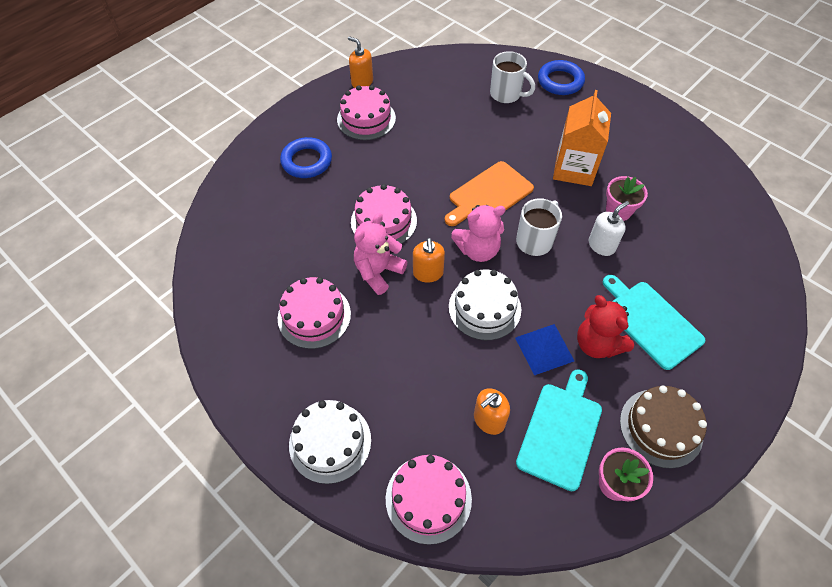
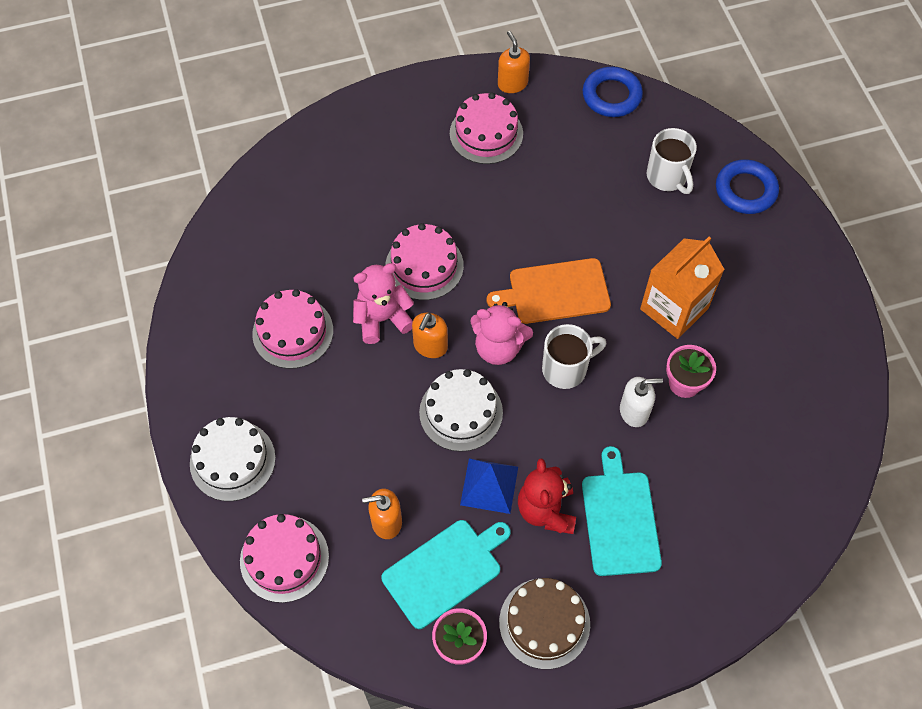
camera: 30 degrees right, 5 degrees up
blue ring [280,137,332,178] -> blue ring moved to [583,67,643,117]

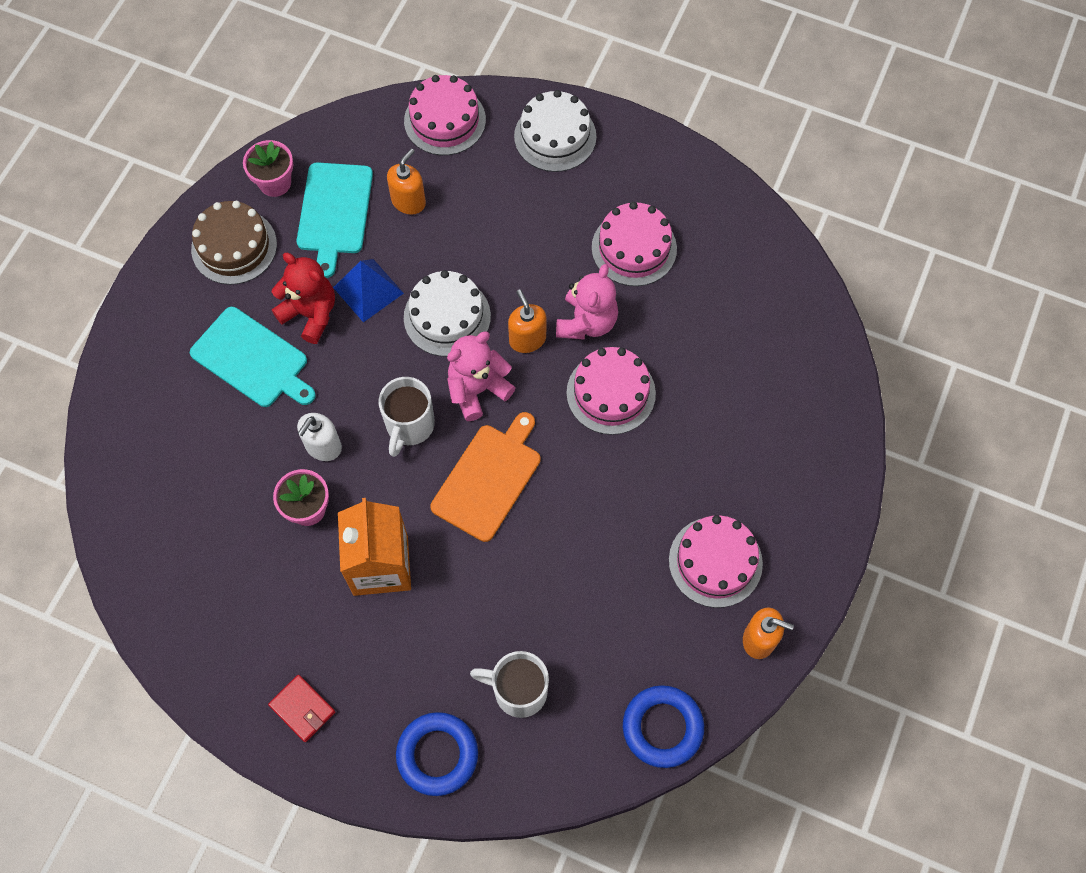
camera: 130 degrees right, 5 degrees up
none -> red wallet [268,675,335,742]

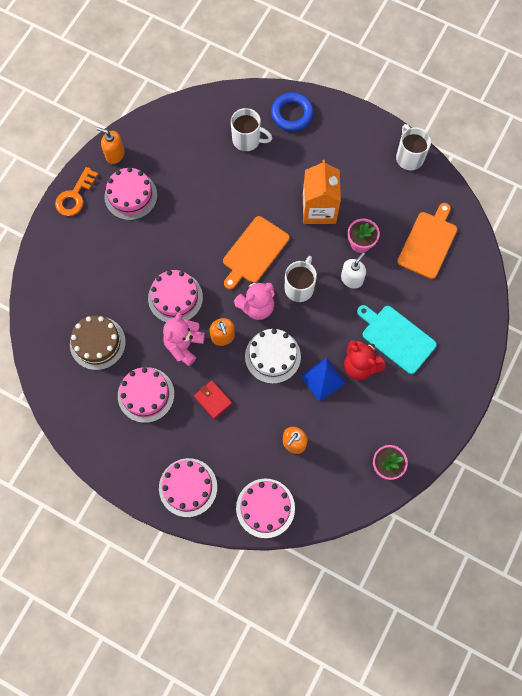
camera: 175 degrees left, 5 degrees up
brown cake [191,201,277,285] -> brown cake moved to [70,316,126,370]
red wallet [268,675,335,742] -> red wallet moved to [194,380,232,419]
turquoise cutting board [297,162,373,278] -> none
white cake [514,90,596,172] -> pink cake [159,458,217,517]
blue ring [623,685,704,768] -> none
none -> orange key [55,167,98,216]
none -> white mug [396,124,431,170]
none -> orange cutting board [397,203,457,279]

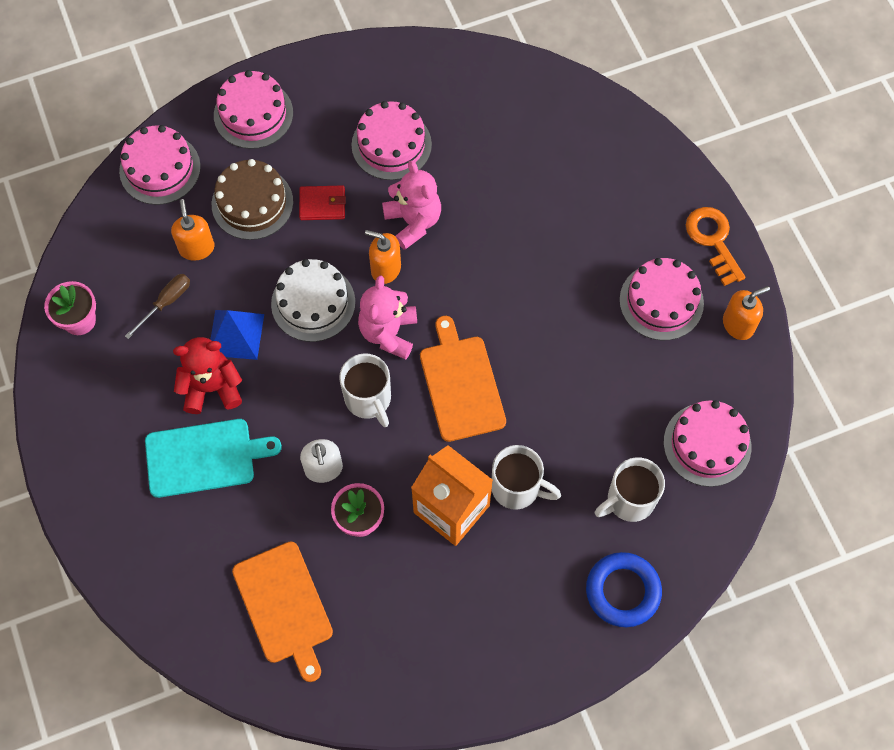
camera: 130 degrees right, 5 degrees down
brown cake [70,316,126,370] -> brown cake moved to [212,159,293,240]
pink cake [148,270,203,322] -> pink cake moved to [664,400,751,487]
white mug [396,124,431,170] -> white mug moved to [492,445,561,510]
none -> brown screwdriver [125,274,190,339]

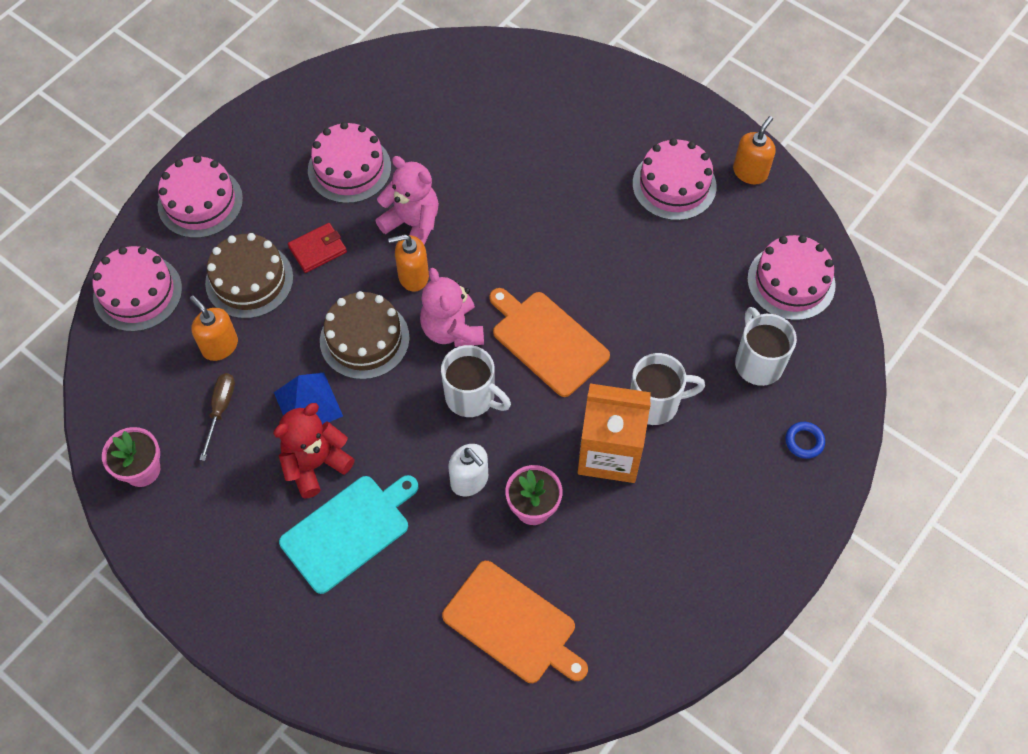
camera: 30 degrees left, 5 degrees down
white cake [271,259,355,342] -> brown cake [320,291,410,380]
blue ring [586,552,662,627] -> blue ring [785,422,825,459], size x0.51
white mug [595,457,665,522] -> white mug turned 135 degrees clockwise [735,307,797,386]
orange key [686,207,745,286] -> none

